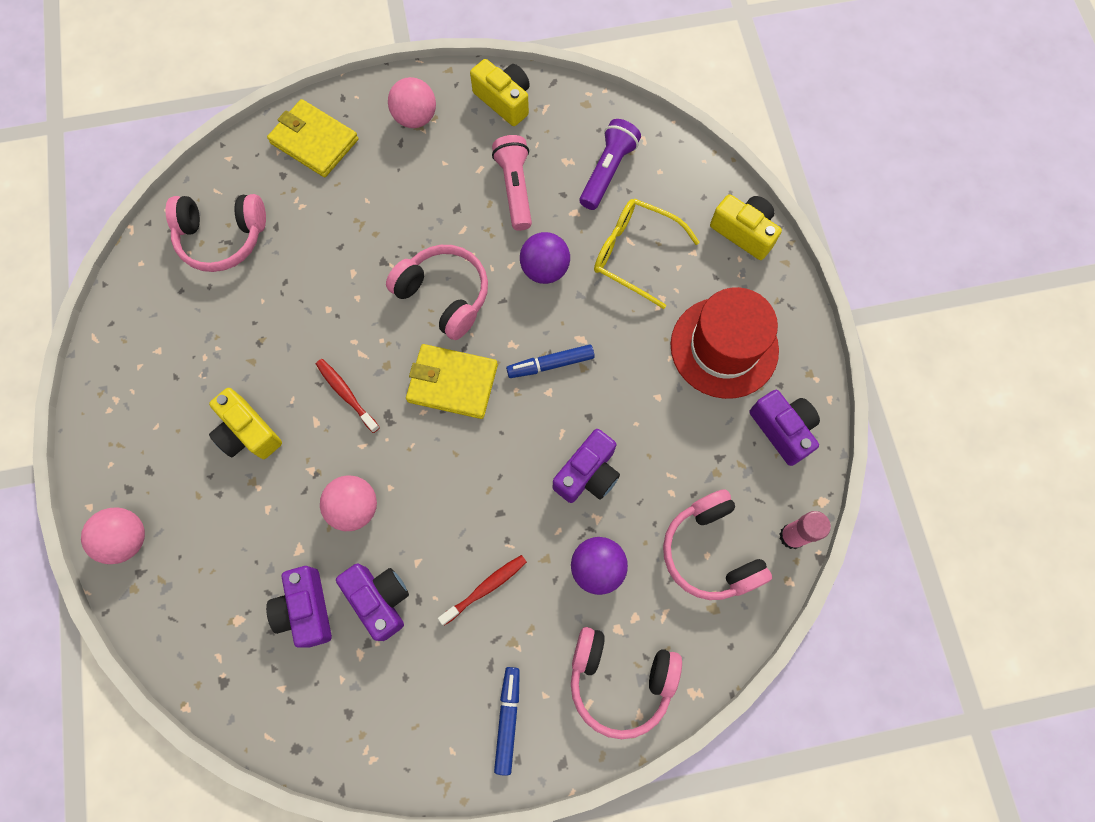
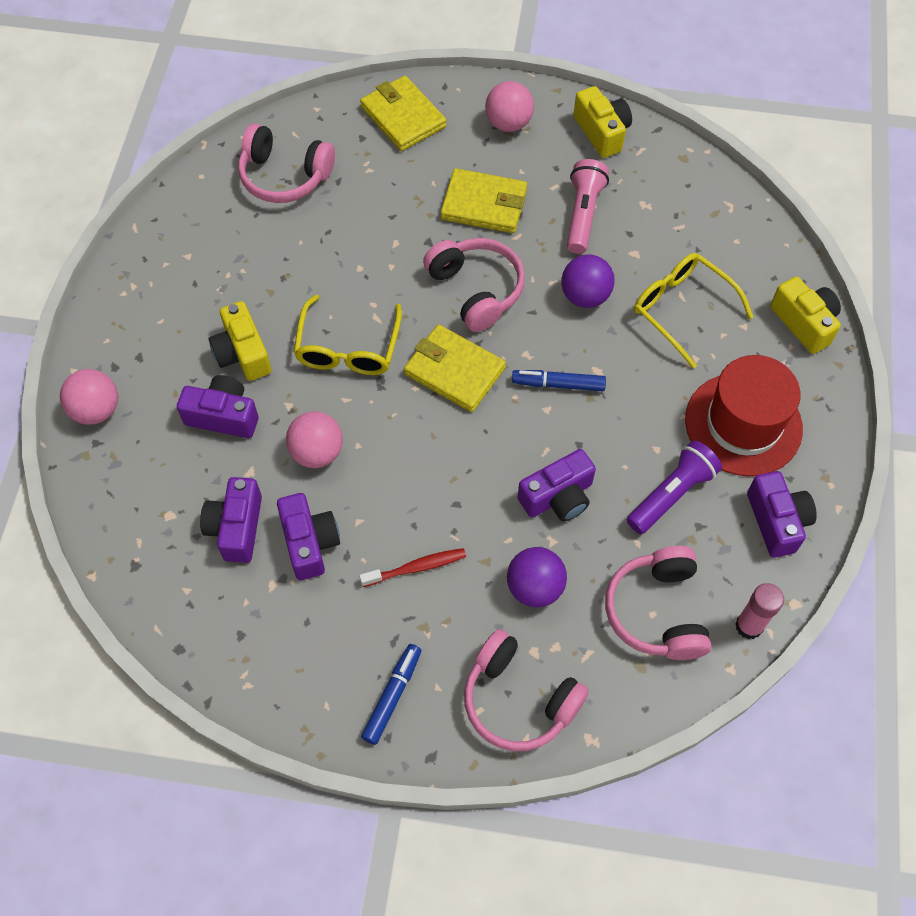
camera: 20 degrees right, 10 degrees down
red toothbrush [316,359,380,433] -> yellow glasses [294,295,402,375]
purple flashlight [580,119,641,210] -> purple flashlight moved to [627,440,722,534]
none -> purple camera [177,375,259,438]
none -> yellow wallet [441,168,527,233]

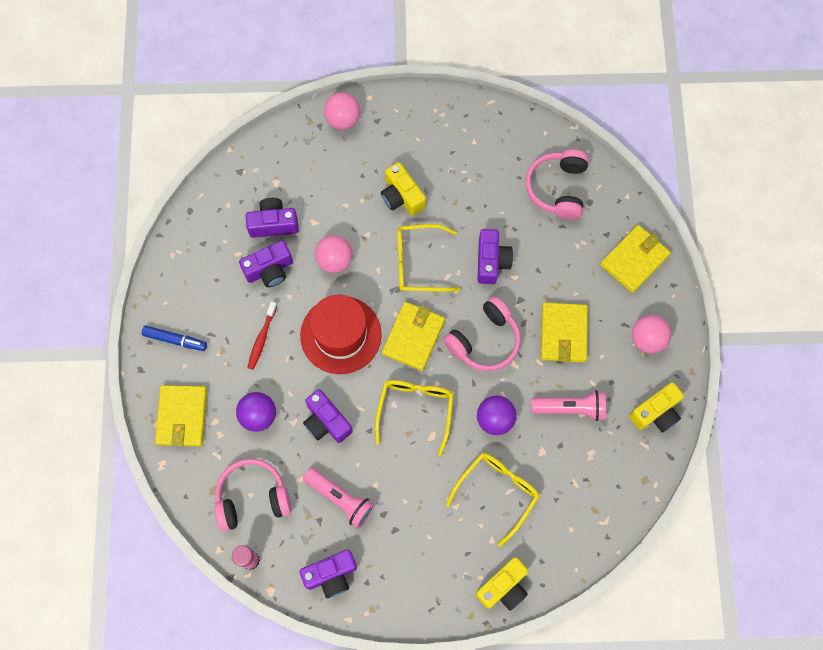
camera: 80 degrees right, 10 degrees up
purple camera [177,375,259,438] -> purple camera moved to [478,229,513,284]
yellow camera [209,301,272,381] -> yellow camera turned 90 degrees counterclockwise [381,162,426,216]
red toothbrush [359,548,466,587] -> red toothbrush turned 45 degrees clockwise [247,301,277,370]
pink headphones [464,629,589,752] -> yellow wallet [155,385,207,446]
blue marker [512,370,606,391] -> yellow glasses [375,380,454,456]
purple flashlight [627,440,722,534] -> pink flashlight [303,468,375,529]
red hat [685,355,803,476] -> red hat moved to [300,295,382,374]

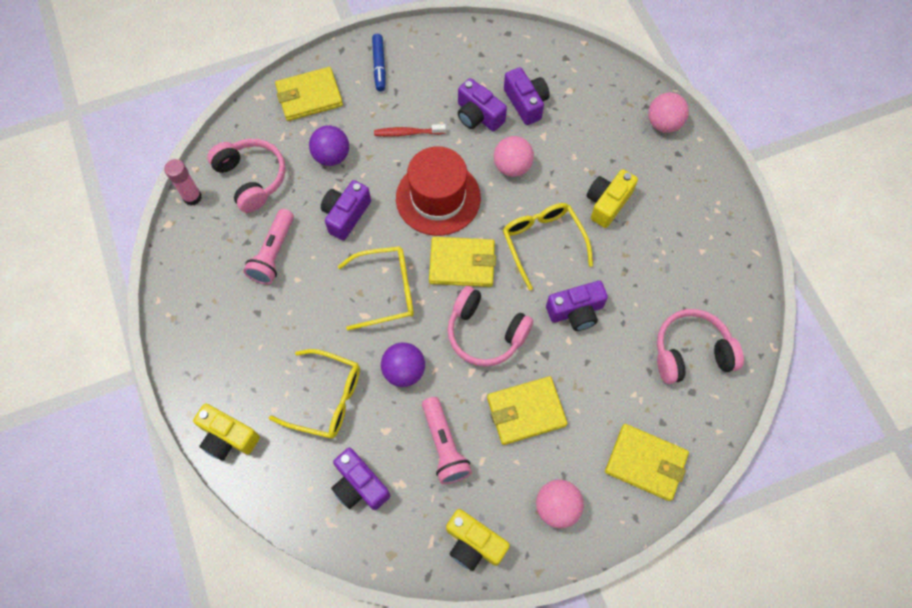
camera: 70 degrees right, 5 degrees down
purple camera [299,549,357,598] -> purple camera moved to [331,448,390,510]

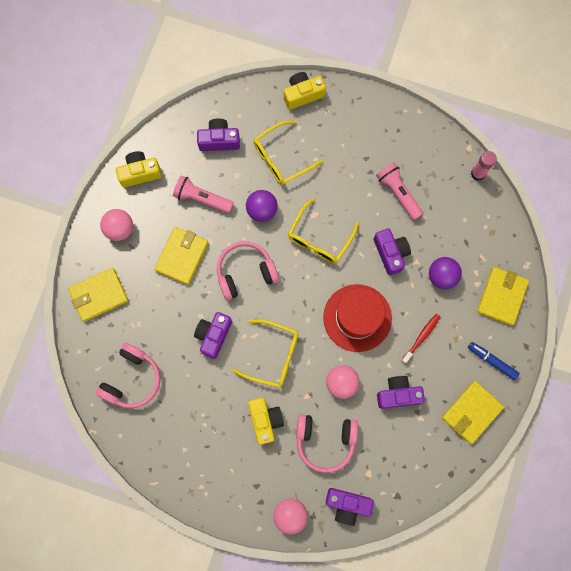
camera: 130 degrees right, 10 degrees up
pink headphones [207,139,286,213] -> pink headphones moved to [296,414,358,473]
yellow wallet [429,237,496,287] -> yellow wallet moved to [442,381,504,444]
purple camera [504,67,550,125] -> purple camera moved to [326,488,374,526]

